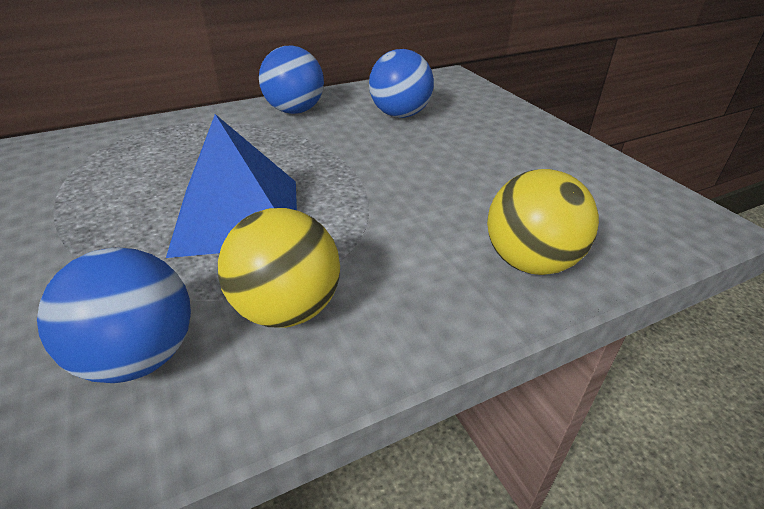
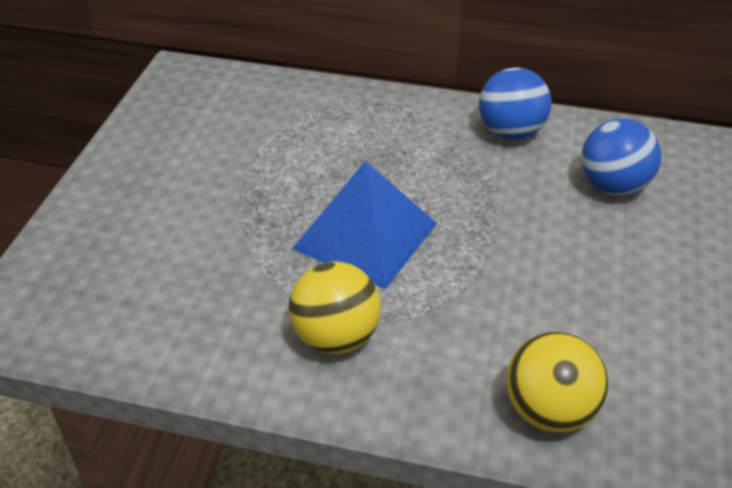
camera: 40 degrees right, 5 degrees up
blue ball [37,247,191,383] -> none

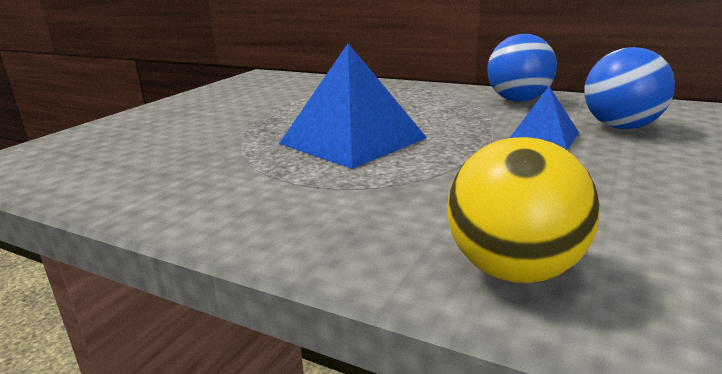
camera: 15 degrees right, 20 degrees down
yellow ball [289,261,381,354] -> none
none -> blue pyramid [510,86,579,150]

